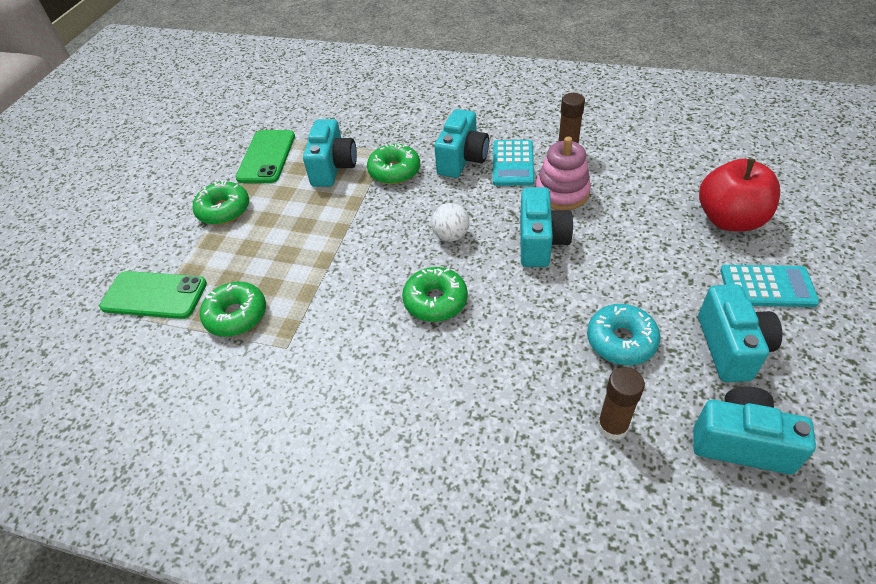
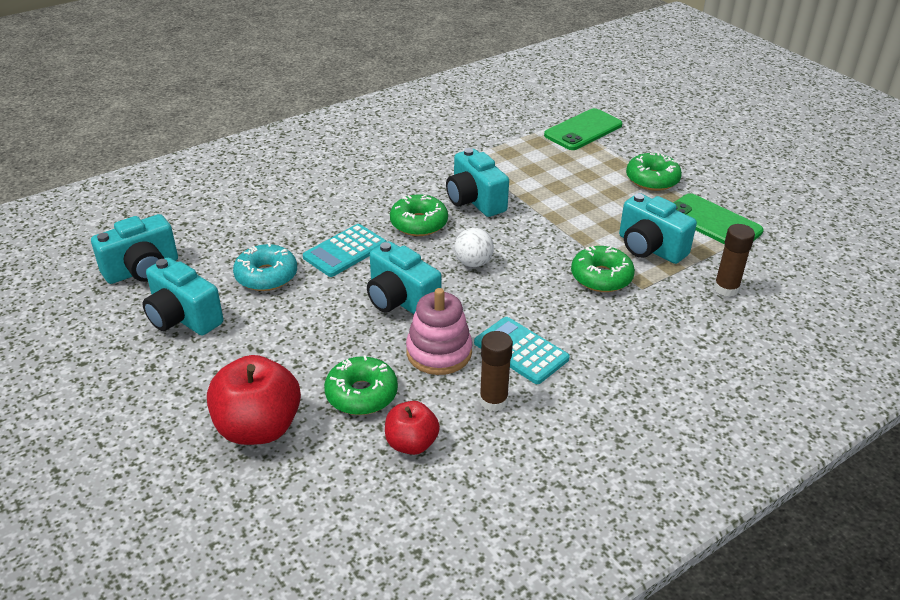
camera: 125 degrees right, 10 degrees down
green donut [200,282,266,337] -> green donut moved to [324,355,398,415]
turquoise camera [434,109,489,178] -> turquoise camera moved to [446,148,509,217]
brown glue stick [597,367,645,440] -> brown glue stick moved to [714,224,755,297]
turquoise calculator [720,265,820,307] -> turquoise calculator moved to [303,224,387,277]
none -> red apple [385,401,440,455]

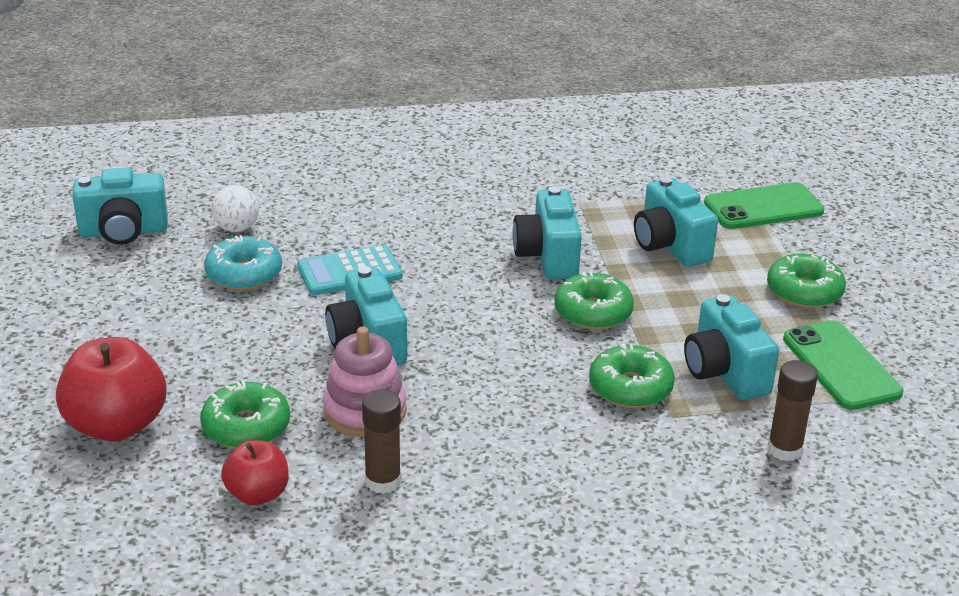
camera: 25 degrees right, 5 degrees down
turquoise camera [142,258,223,335] -> turquoise camera moved to [634,177,718,267]
green donut [390,194,448,236] -> green donut moved to [554,272,634,330]
white ball [454,228,494,267] -> white ball moved to [211,185,259,232]
turquoise calculator [474,317,570,384] -> none

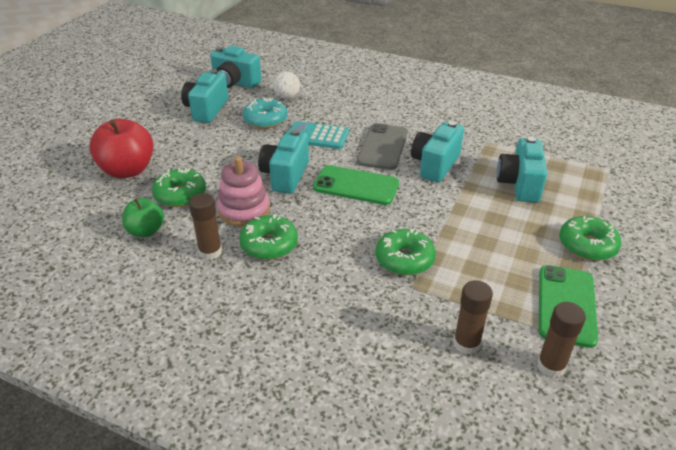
camera: 35 degrees right, 5 degrees up
red apple [221,440,289,505] -> green apple [122,198,164,237]
green donut [554,272,634,330] -> green donut moved to [239,214,298,260]
turquoise camera [684,294,779,400] -> turquoise camera moved to [181,69,228,123]
green phone [704,182,824,229] -> green phone moved to [313,165,399,205]
none -> grey phone [357,123,408,170]
none -> brown glue stick [537,302,586,378]

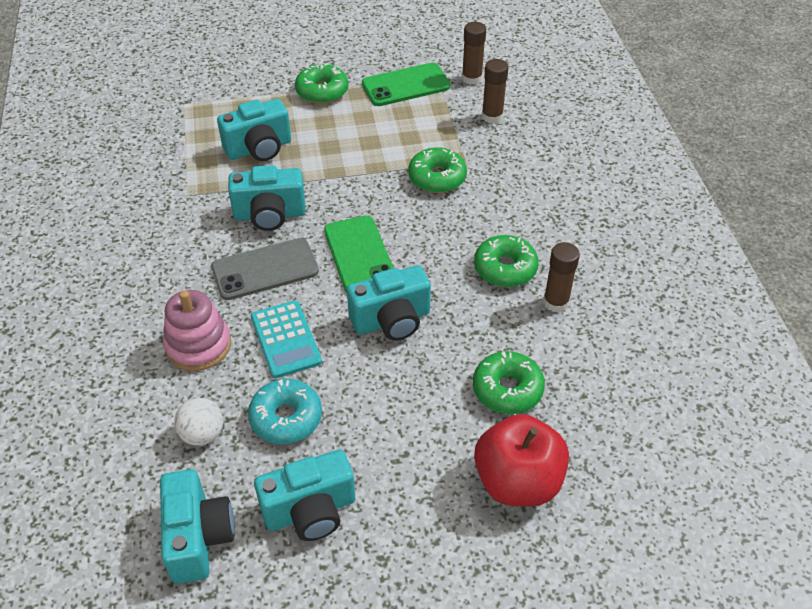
camera: 125 degrees left, 10 degrees up
green apple [122,198,164,237] -> none
pink stacking toy [217,156,270,227] -> pink stacking toy moved to [163,290,231,371]

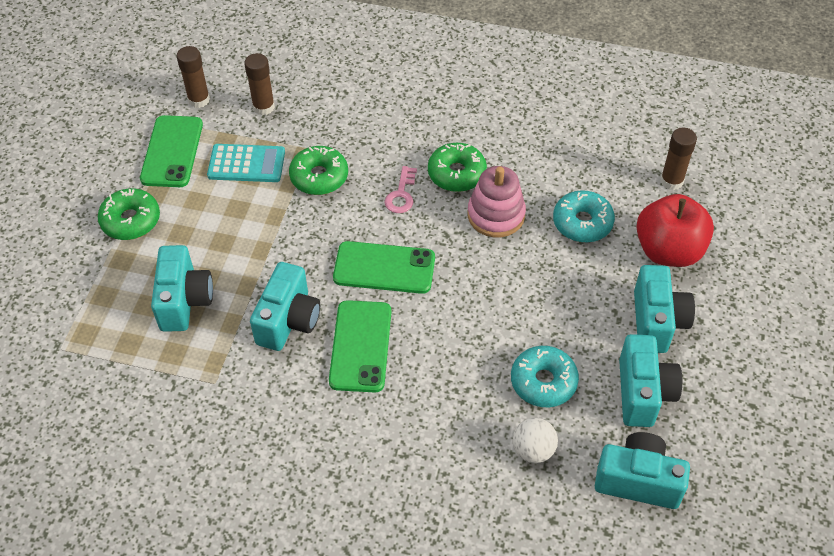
camera: 65 degrees left, 5 degrees up
pink stacking toy [163,290,231,371] -> pink stacking toy moved to [468,166,526,237]
grey phone [211,238,319,300] -> green phone [329,300,391,393]
turquoise calculator [251,300,322,378] -> turquoise calculator moved to [207,144,285,182]
turquoise camera [347,265,431,341] -> turquoise camera moved to [634,265,695,353]
green donut [473,351,545,414] -> turquoise donut [553,190,615,242]
brown glue stick [543,242,580,312] -> brown glue stick moved to [660,127,697,190]
none -> pink key [384,166,417,213]

